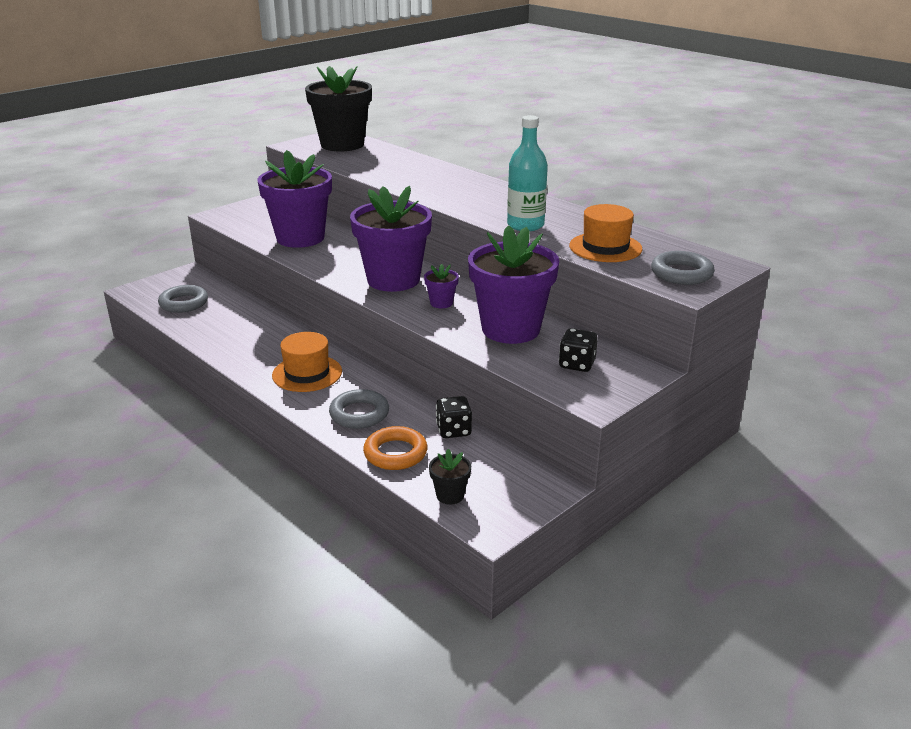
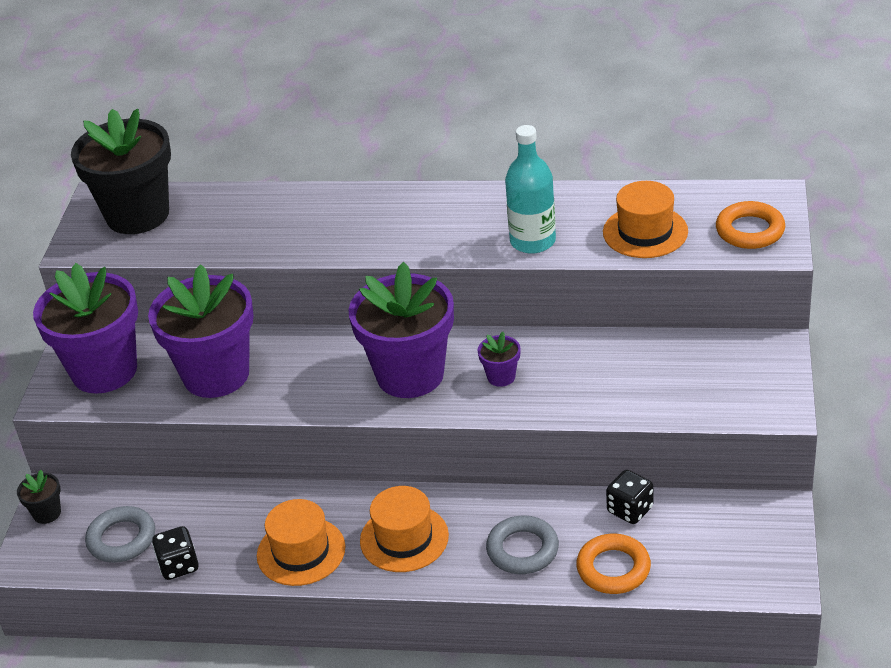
camera: 35 degrees left, 10 degrees up
black flower pot [429,449,471,505] -> black flower pot moved to [17,470,61,524]
purple flower pot [468,225,559,344] -> purple flower pot moved to [33,263,138,394]
black dice [559,328,598,372] -> black dice moved to [152,526,199,580]
grey ring [651,251,715,285] -> orange ring [716,201,785,249]
none -> orange hat [257,499,346,586]

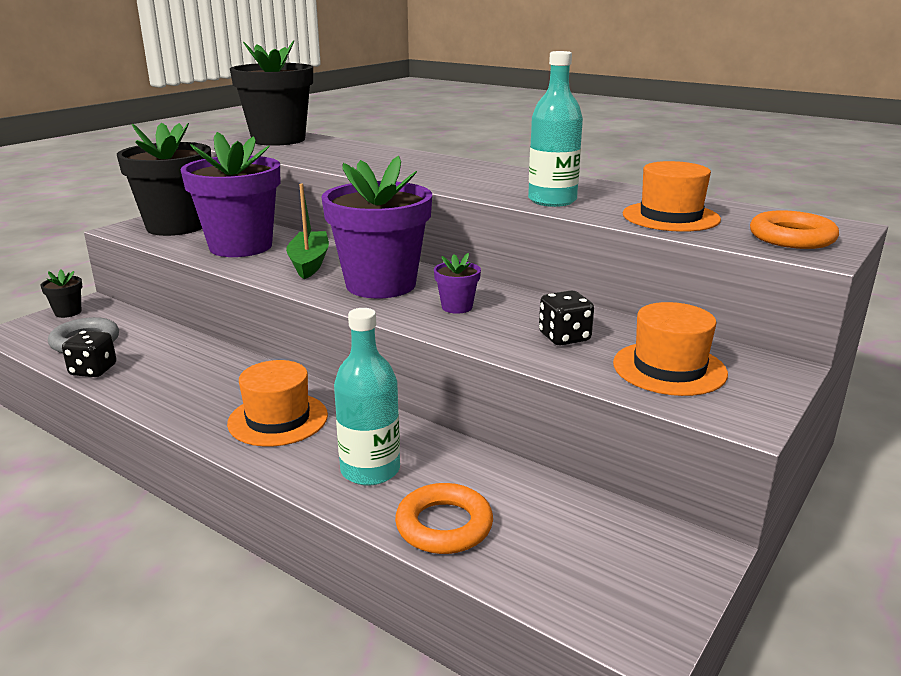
camera: 25 degrees right, 15 degrees down
purple flower pot [33,263,138,394] -> black flower pot [117,123,211,236]
orange hat [257,499,346,586] -> orange hat moved to [613,302,728,396]
grey ring [486,515,559,574] -> turquoise bottle [334,308,400,485]
black dice [606,470,654,524] -> black dice moved to [539,290,594,345]
none -> green boat [286,184,329,279]

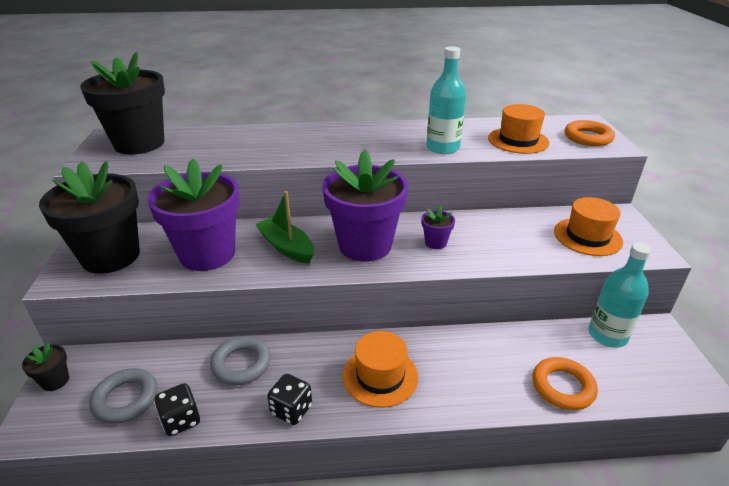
camera: 40 degrees left, 10 degrees up
turquoise bottle [334,308,400,485] -> turquoise bottle moved to [589,243,652,348]
black dice [539,290,594,345] -> black dice moved to [267,374,312,425]
none -> grey ring [210,336,271,385]

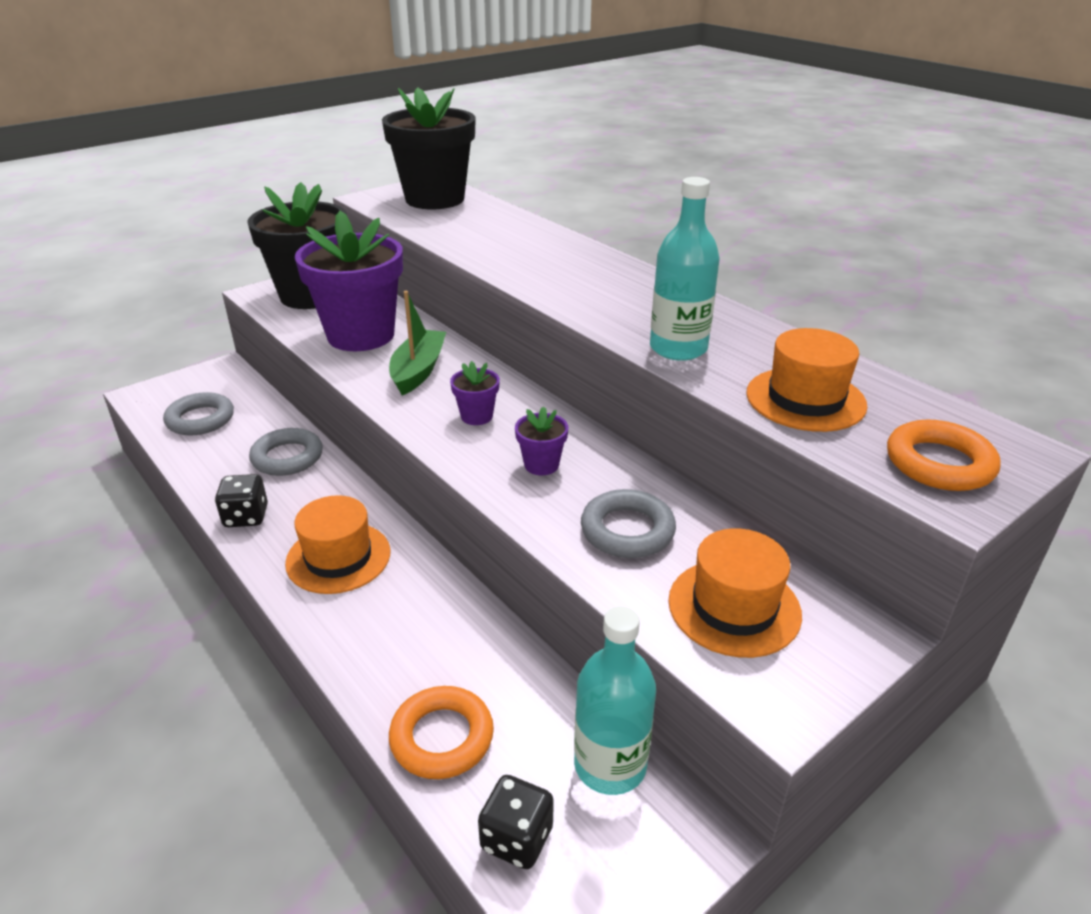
camera: 55 degrees right, 0 degrees up
black flower pot [22,342,69,391] -> none
black dice [154,383,200,436] -> black dice moved to [478,775,554,869]
purple flower pot [322,150,409,262] -> purple flower pot [450,361,500,425], size x0.41
none -> grey ring [581,489,676,558]

